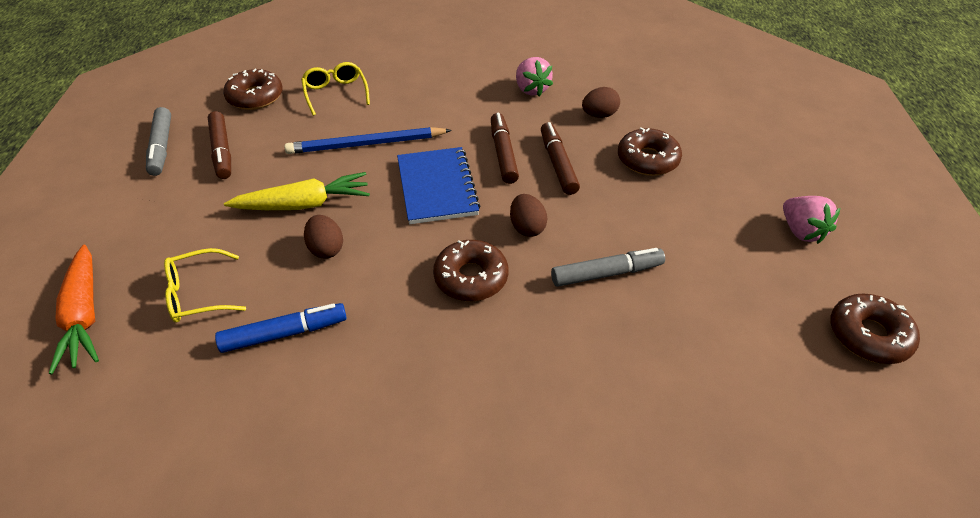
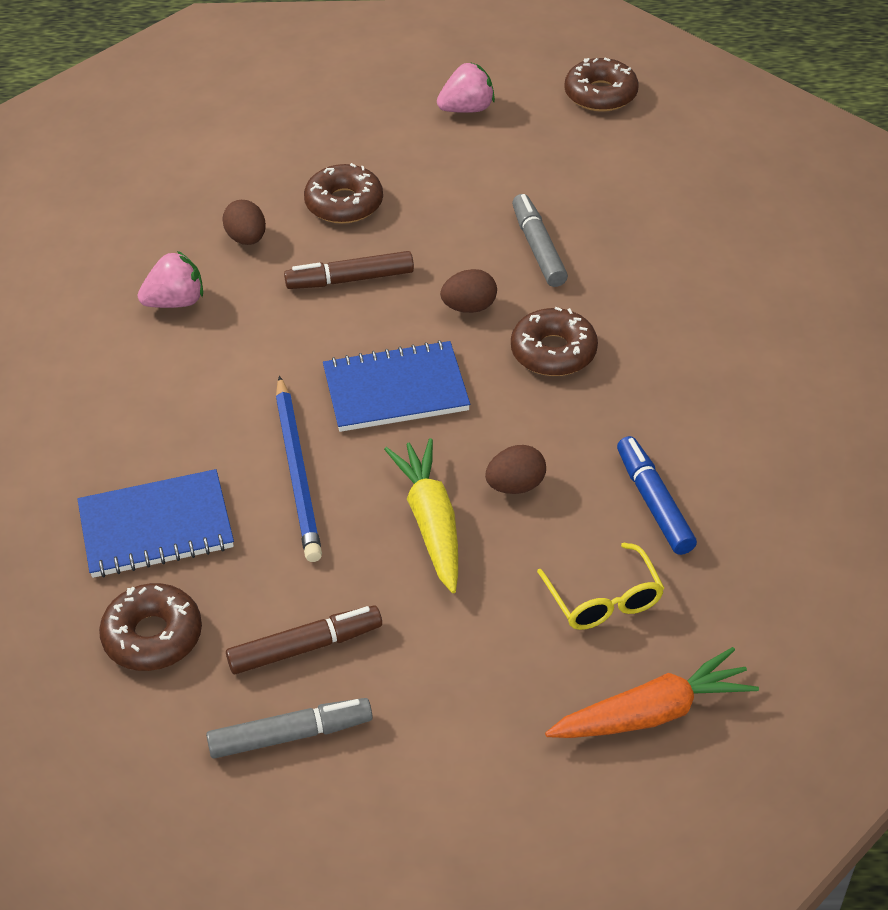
camera: 90 degrees left, 0 degrees up
yellow glasses [301,62,370,116] -> blue notebook [77,469,234,578]
brown marker [491,113,519,184] -> none

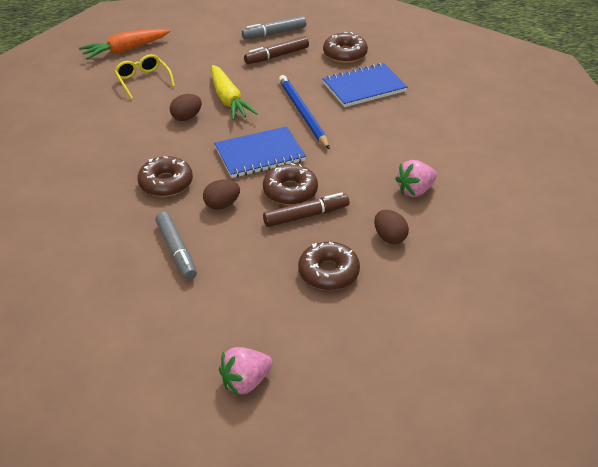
camera: 170 degrees right, 5 degrees down
brown donut [564,58,639,112] -> brown donut moved to [263,163,318,205]
blue marker [617,436,697,555] -> none

